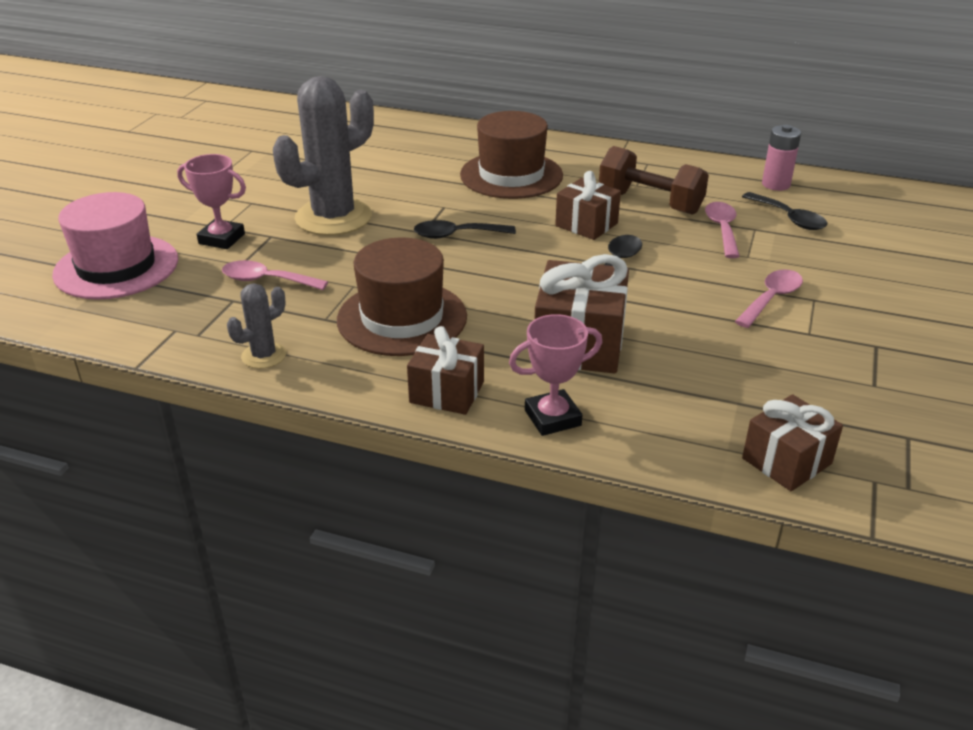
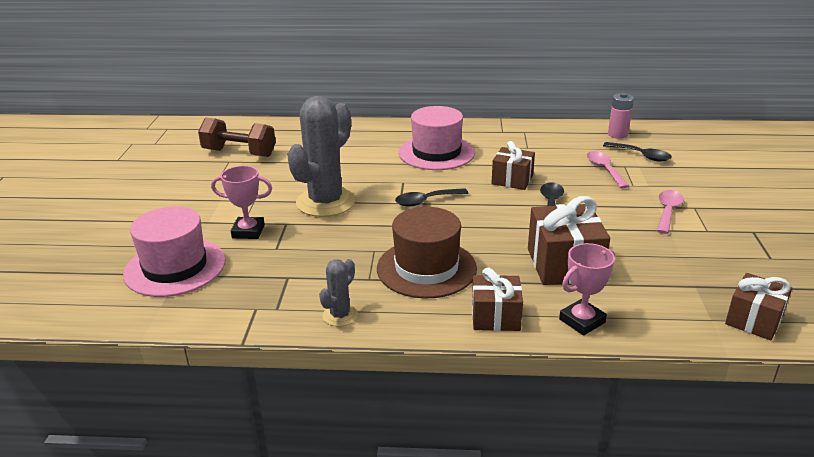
camera: 15 degrees left, 5 degrees down
pink spoon [222,260,328,290] -> none
brown hat [460,111,563,199] -> pink hat [399,106,475,170]
brown dumbbell [599,146,709,215] -> brown dumbbell moved to [198,118,276,157]

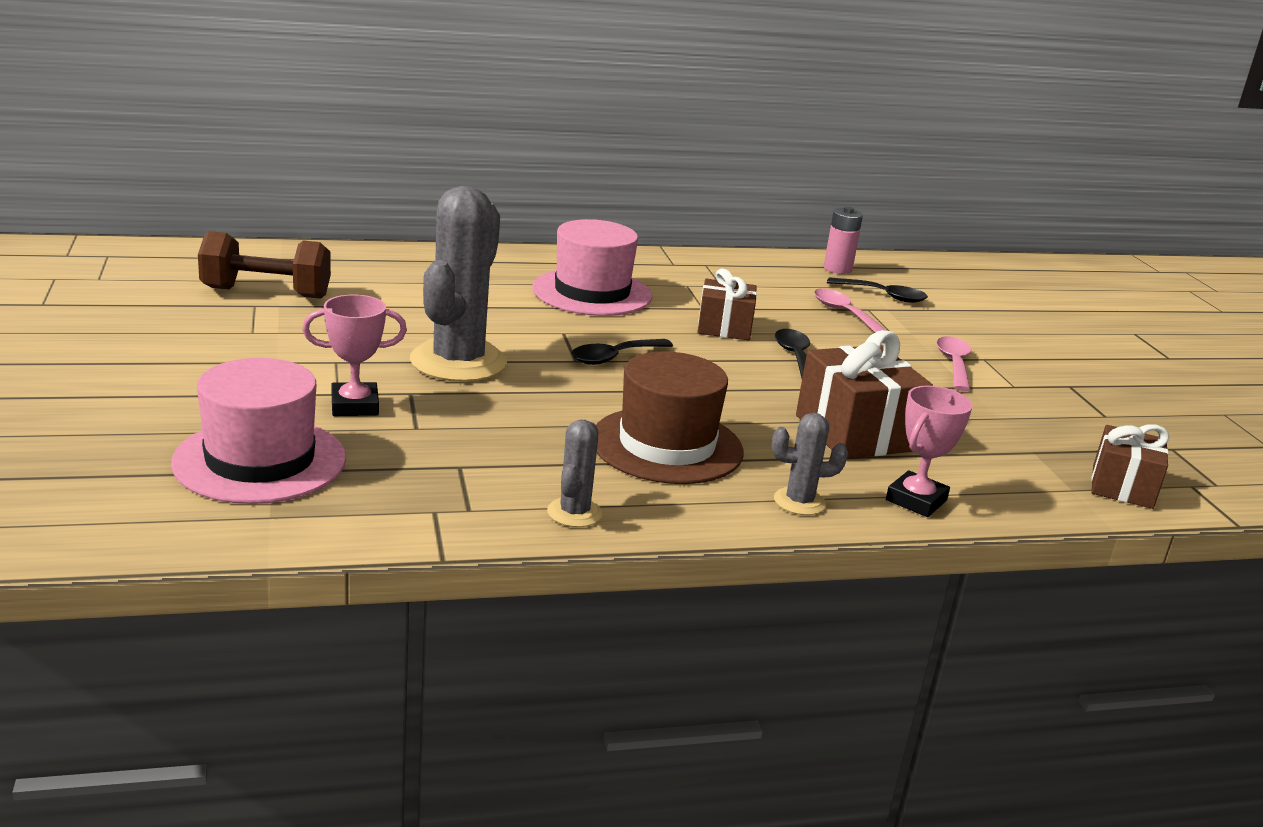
camera: 20 degrees left, 5 degrees down
brown gift [472,268,523,331] -> grey cactus [772,413,848,515]

